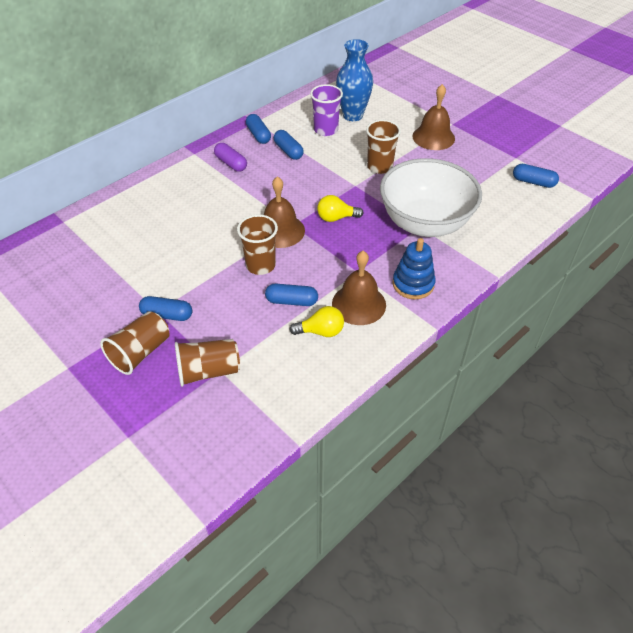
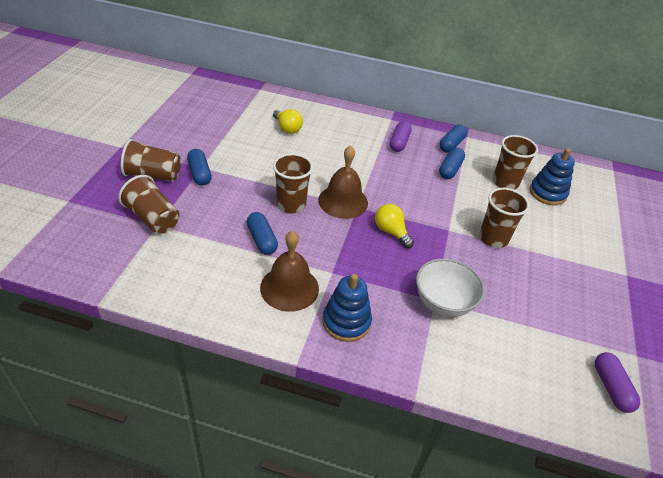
camera: 55 degrees right, 5 degrees down
yellow light bulb [289,306,344,337] -> yellow light bulb moved to [273,109,303,134]
purple cup [310,84,343,136] -> brown cup [493,135,538,190]
blue vase [336,39,373,121] -> blue stacking toy [530,148,575,205]
white bowl [380,158,482,237] -> white bowl [416,258,485,317], size x0.57
brown bell [412,84,455,150] -> none
blue capsule [513,164,559,188] -> purple capsule [595,352,640,413]

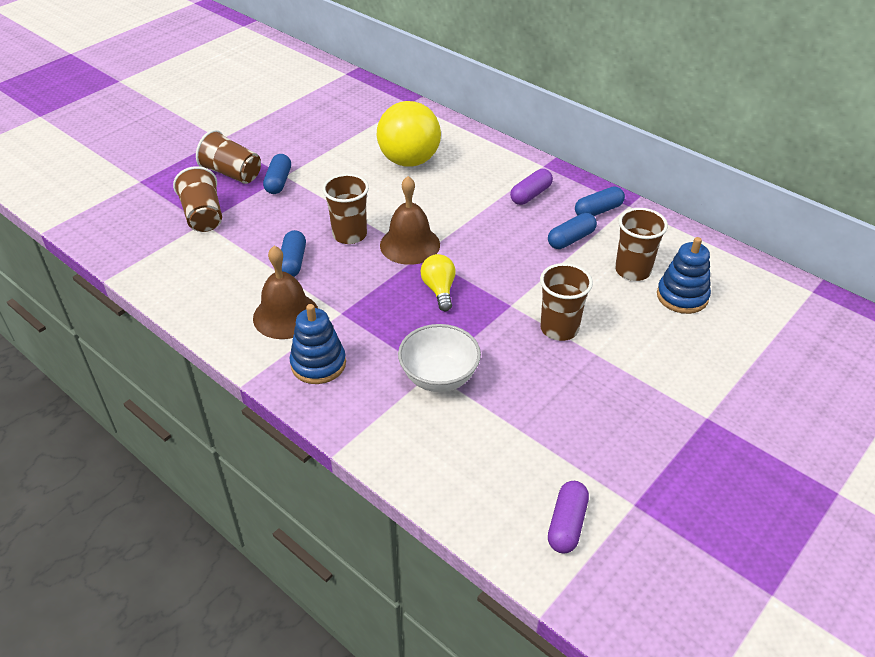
camera: 30 degrees right, 0 degrees up
yellow light bulb [273,109,303,134] -> yellow light bulb [377,101,441,167], size x2.13

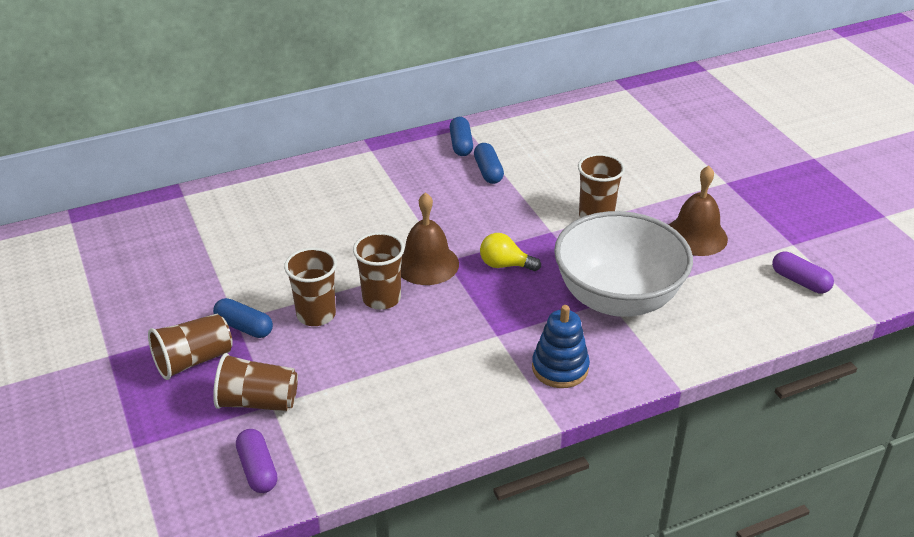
camera: 65 degrees left, 5 degrees down
brown bell [253,246,318,339] -> brown bell moved to [669,165,728,256]
blue capsule [281,230,306,277] -> none
yellow light bulb [377,101,441,167] -> none
white bowl [398,324,481,392] -> white bowl [554,211,693,317], size x1.75
purple capsule [510,169,553,205] -> purple capsule moved to [236,429,277,493]
brown cup [615,208,668,281] -> brown cup moved to [284,248,337,326]
blue stacking toy [657,237,711,314] -> none

